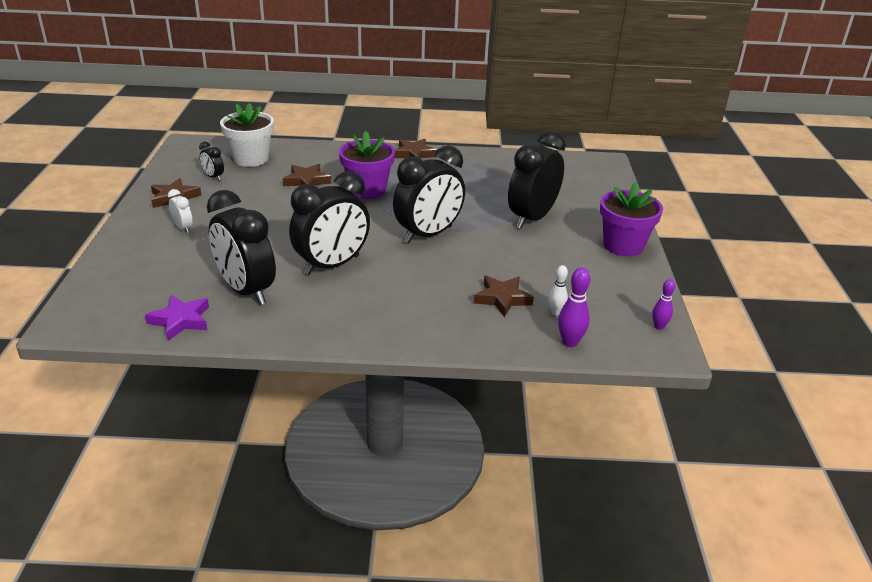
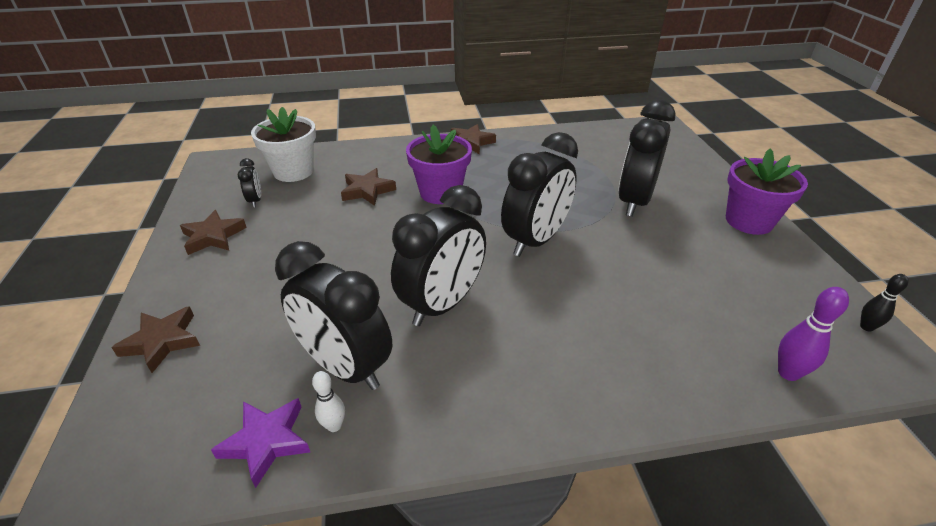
camera: 10 degrees left, 5 degrees up
white clock [168,189,193,233] -> none
black clock [199,142,224,181] -> black clock turned 135 degrees counterclockwise [238,158,261,207]
brown star [474,275,534,317] -> brown star moved to [111,306,200,373]
white bowling pin [548,265,568,315] -> white bowling pin moved to [312,371,345,432]
purple bowling pin [652,279,675,330] -> black bowling pin [860,274,909,332]

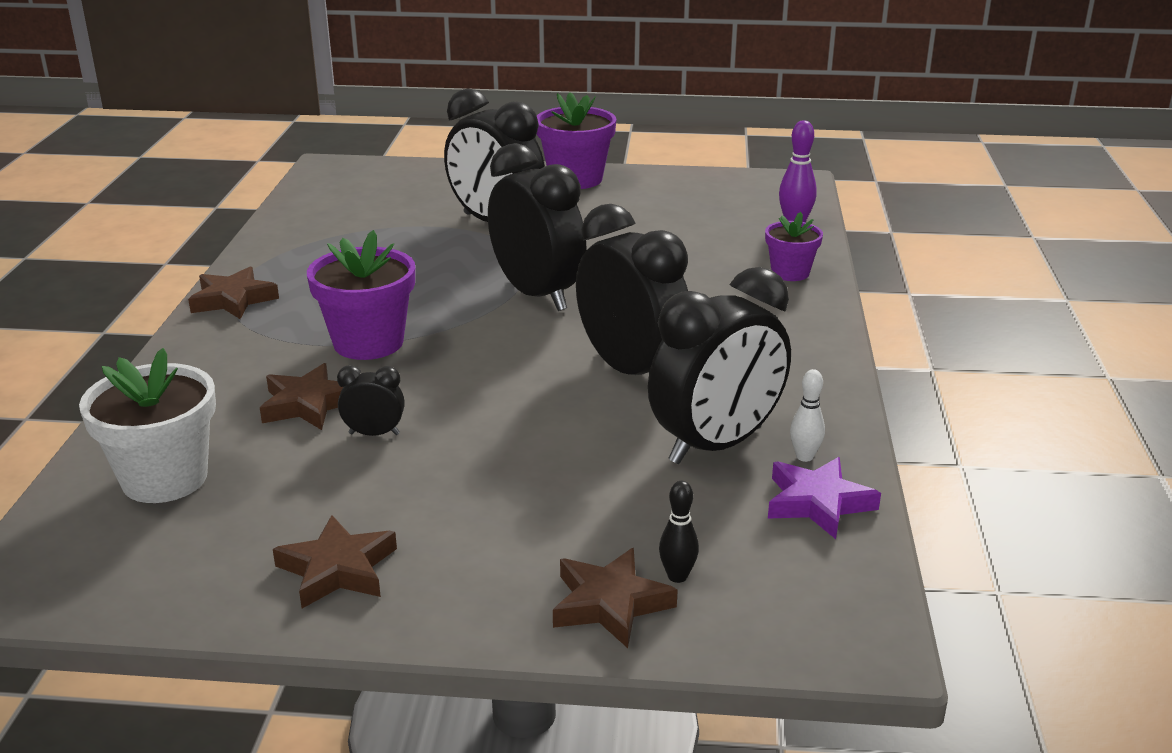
camera: 75 degrees left, 10 degrees down
black clock [238,158,261,207] -> black clock moved to [337,365,405,436]
black bowling pin [860,274,909,332] -> black bowling pin moved to [659,481,699,583]
none -> purple flower pot [765,212,823,281]

